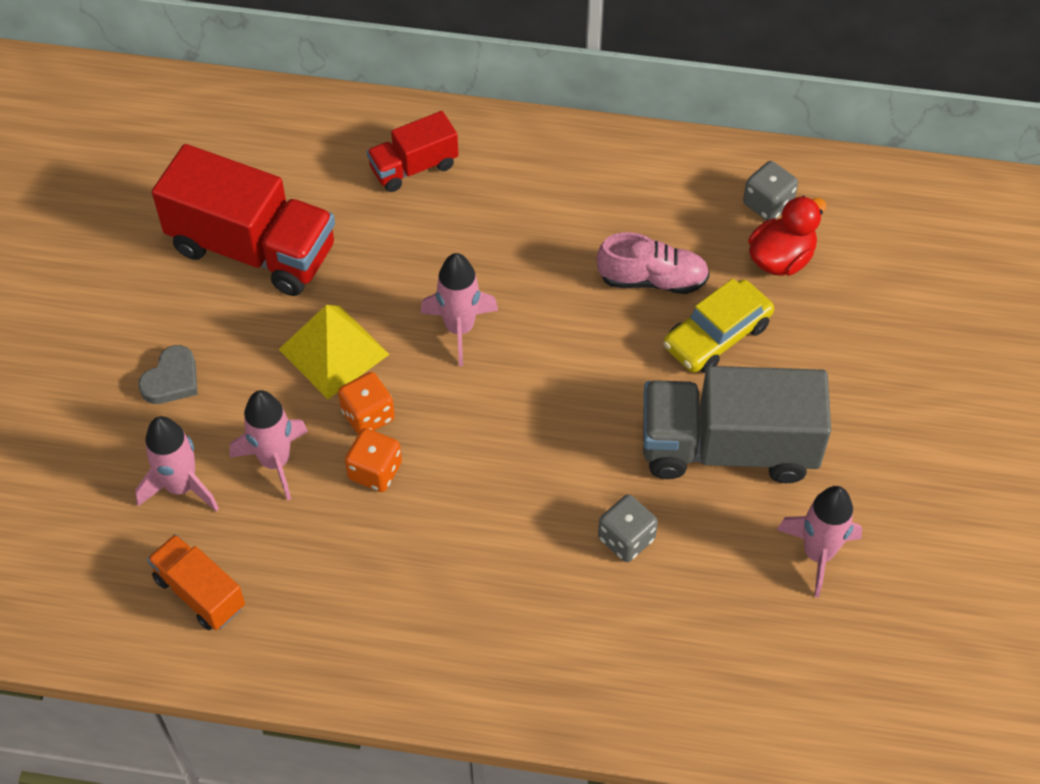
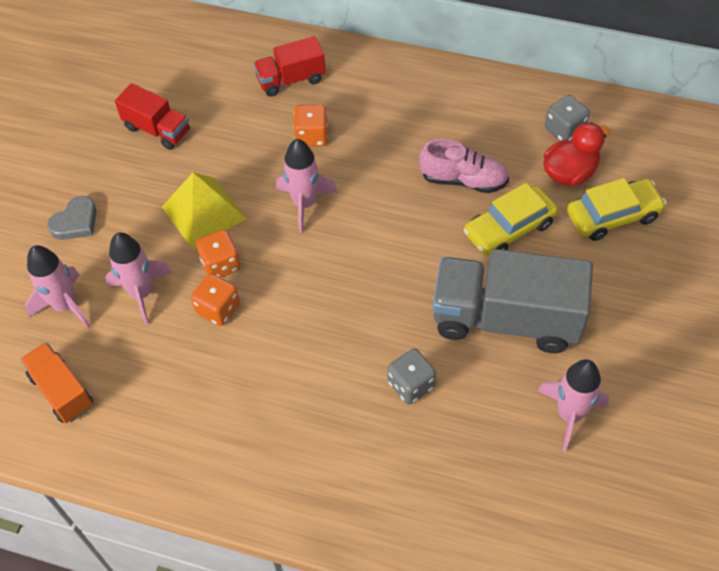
camera: 10 degrees right, 0 degrees up
red truck [152,144,335,296] -> red truck [115,83,190,150], size x0.54
none -> orange dice [293,104,328,146]
none -> yellow car [567,178,667,241]

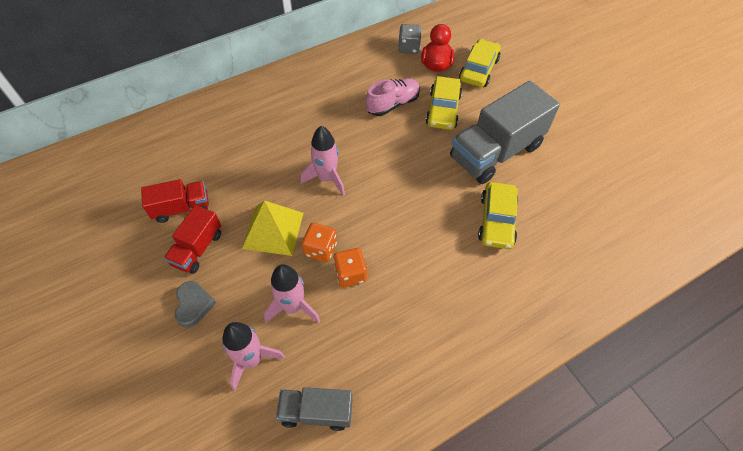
camera: 50 degrees left, 0 degrees up
orange truck [20,342,93,423] -> grey truck [276,387,353,431]
red truck [254,36,326,97] -> red truck moved to [164,205,221,274]
orange dice [293,104,328,146] -> none
grey dice [388,348,436,404] -> yellow car [478,182,518,249]
pink rocket [538,359,609,452] -> none

